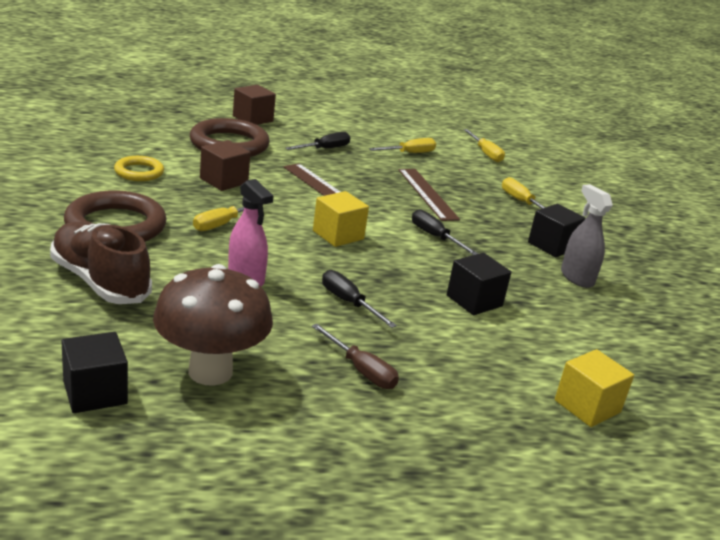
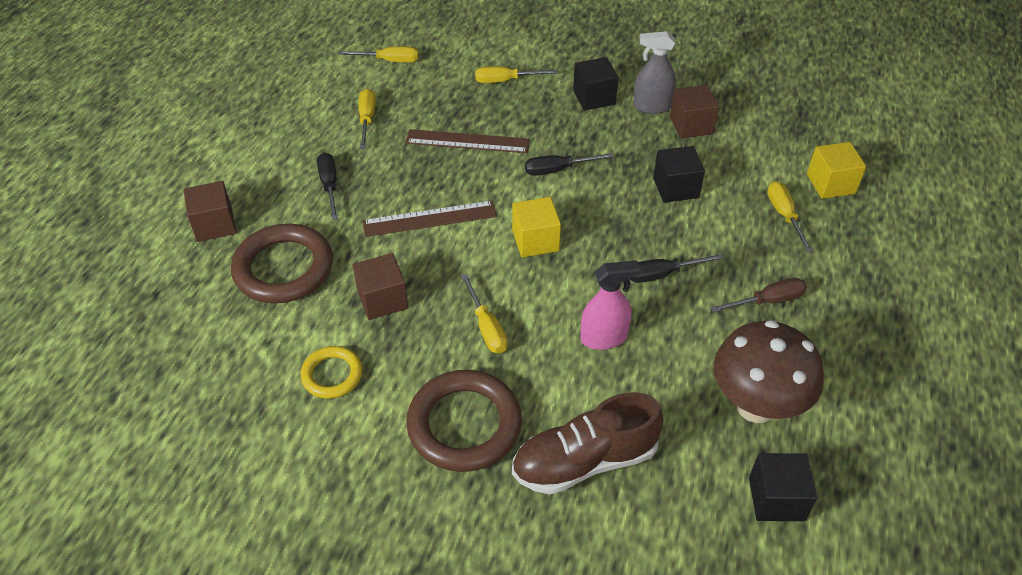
camera: 60 degrees left, 20 degrees up
none -> brown cube [670,85,719,138]
none -> yellow screwdriver [767,181,813,252]

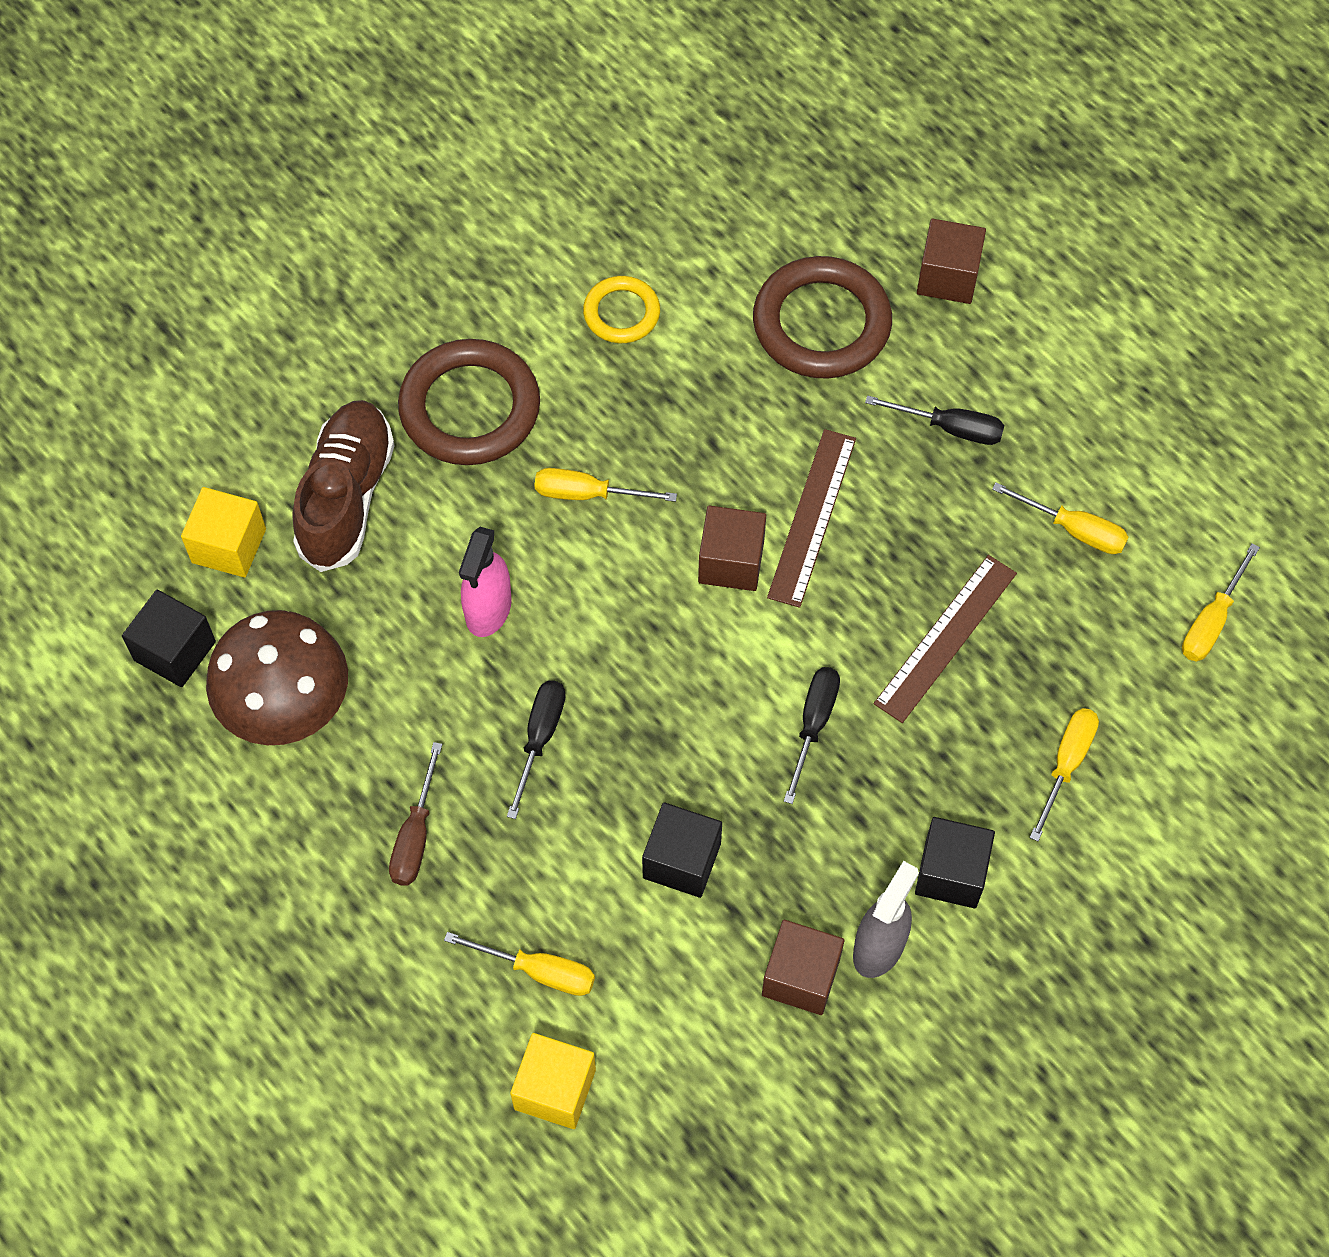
camera: 120 degrees right, 15 degrees up
brown cube [353,253,408,320] -> brown cube moved to [698,505,766,591]
yellow cube [512,197,561,258] -> yellow cube moved to [181,487,266,578]

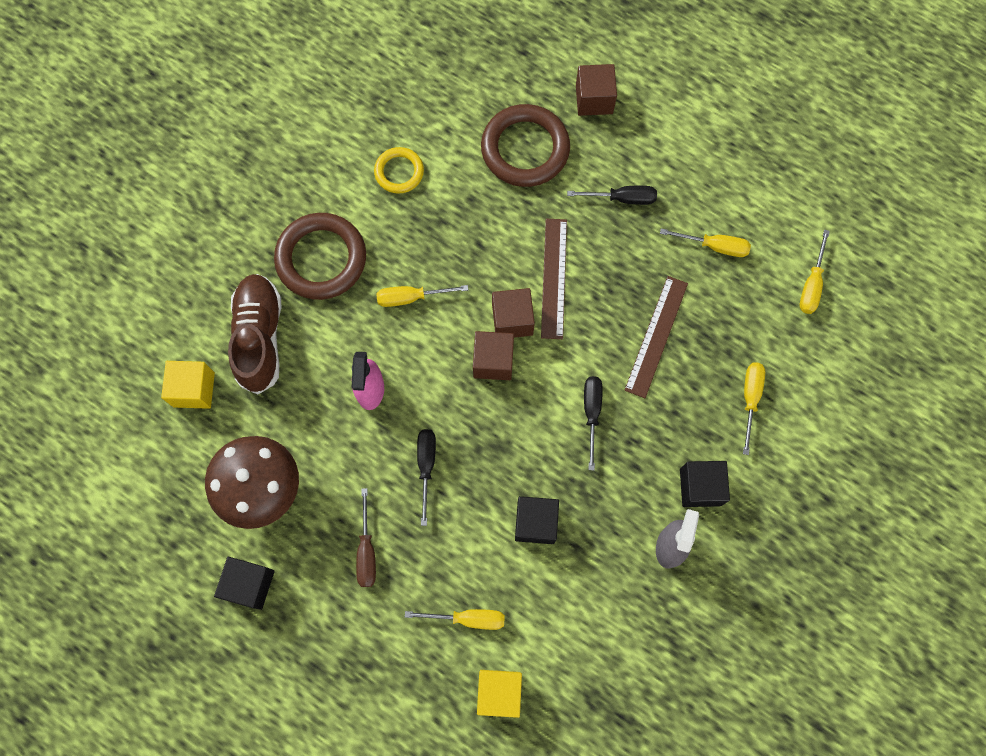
camera: 15 degrees left, 10 degrees up
black cube [122,590,216,687] -> black cube moved to [214,557,275,610]
brown cube [762,920,845,1015] -> brown cube moved to [473,331,514,380]

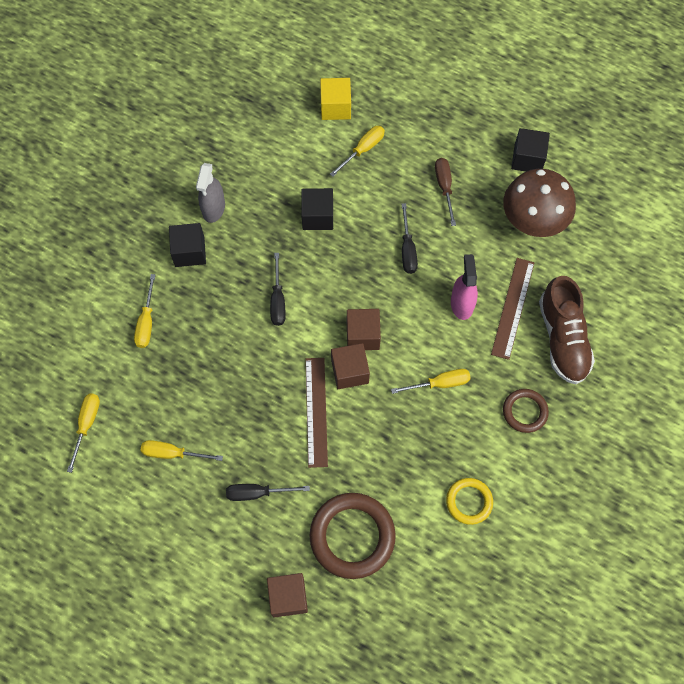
camera: 175 degrees right, 5 degrees down
yellow cube [161,361,215,409] -> none
brown ring [274,213,366,300] -> brown ring [503,389,549,433], size x0.56
yellow screwdriver [405,609,505,630] -> yellow screwdriver turned 135 degrees clockwise [330,126,385,177]
brown ruler [624,276,688,398] -> brown ruler moved to [491,258,534,360]

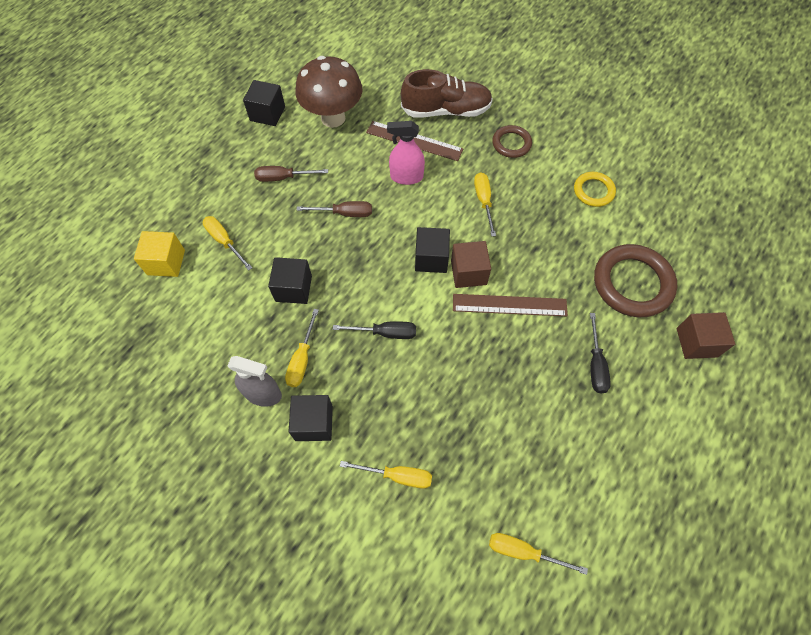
camera: 85 degrees left, 5 degrees down
yellow screwdriver [141,440,223,461] -> yellow screwdriver moved to [285,309,319,387]
brown cube [347,309,381,350] -> black cube [415,227,450,273]
black screwdriver [402,203,418,274] -> brown screwdriver [296,201,372,217]

